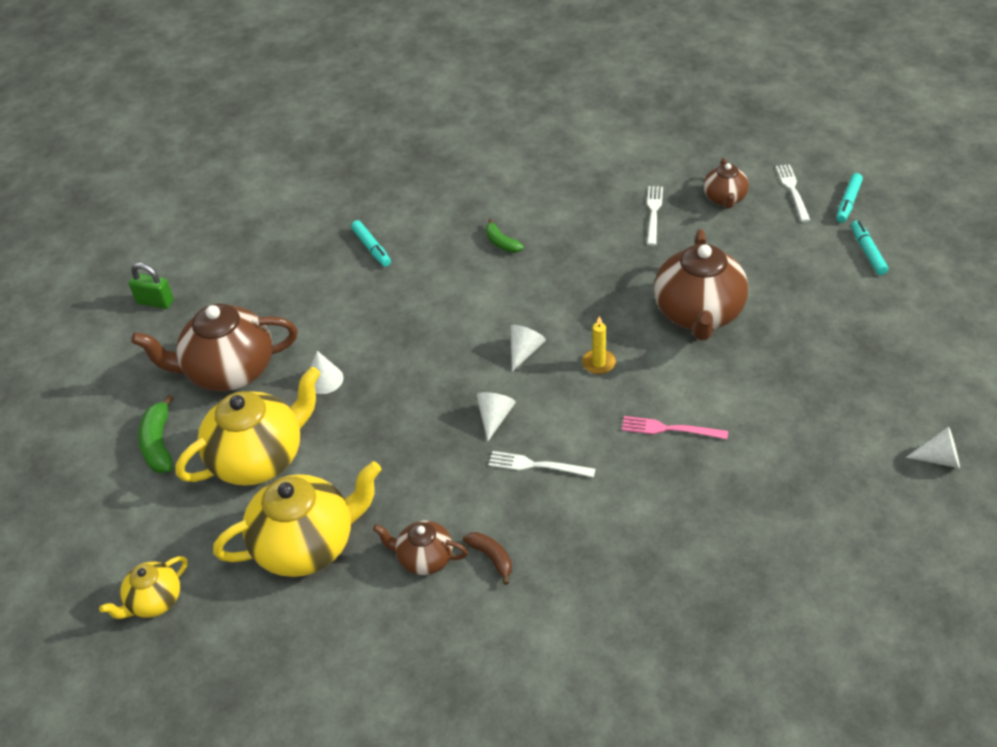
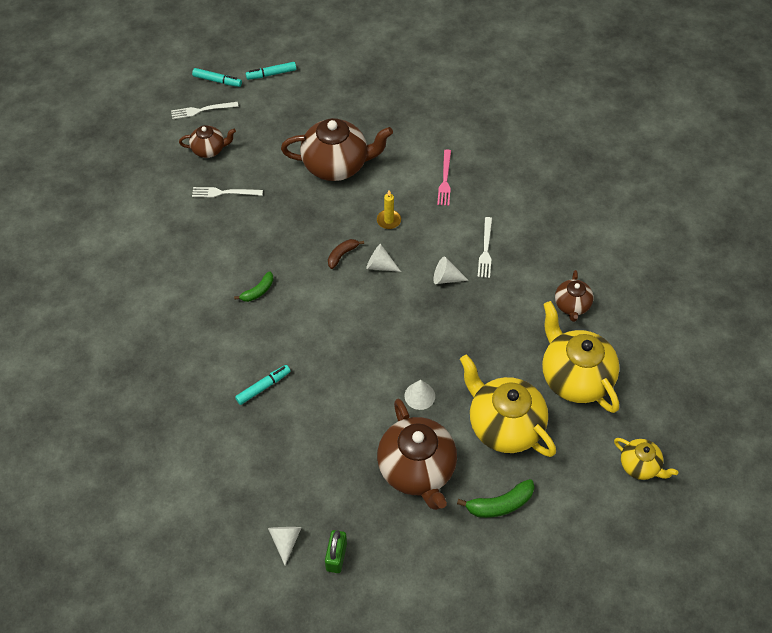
camera: 100 degrees left, 10 degrees up
brown banana [463,532,512,585] -> brown banana moved to [328,239,364,269]
white cone [906,426,960,468] -> white cone moved to [268,527,302,565]

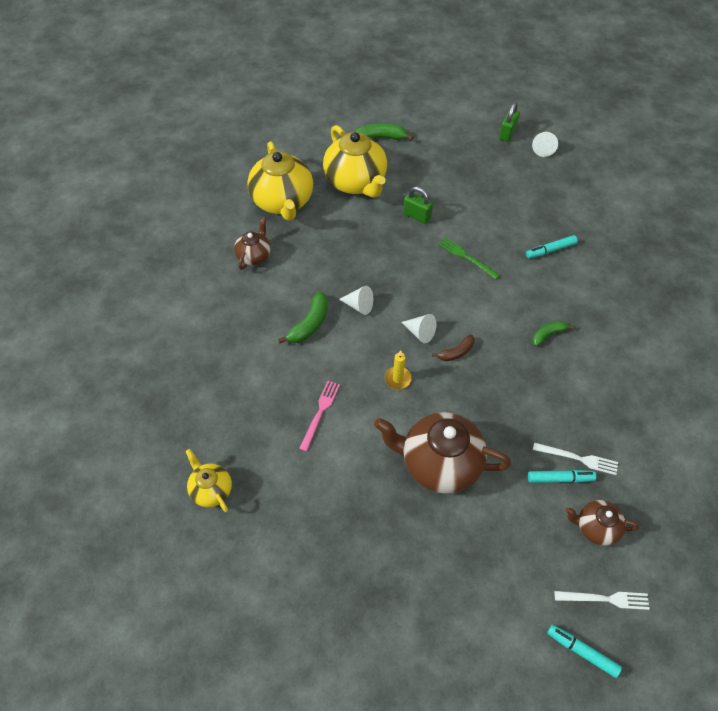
camera: 165 degrees left, 0 degrees up
turquoise marker [246,62,296,80] -> turquoise marker moved to [528,470,596,483]
brown teapot [377,399,457,510] -> none
white cone [404,380,435,410] -> green padlock [403,187,433,224]
white fork [478,217,492,278] -> green banana [278,291,328,344]
yellow teapot [614,438,678,480] -> yellow teapot moved to [185,449,232,512]
none -> green fork [438,237,500,279]

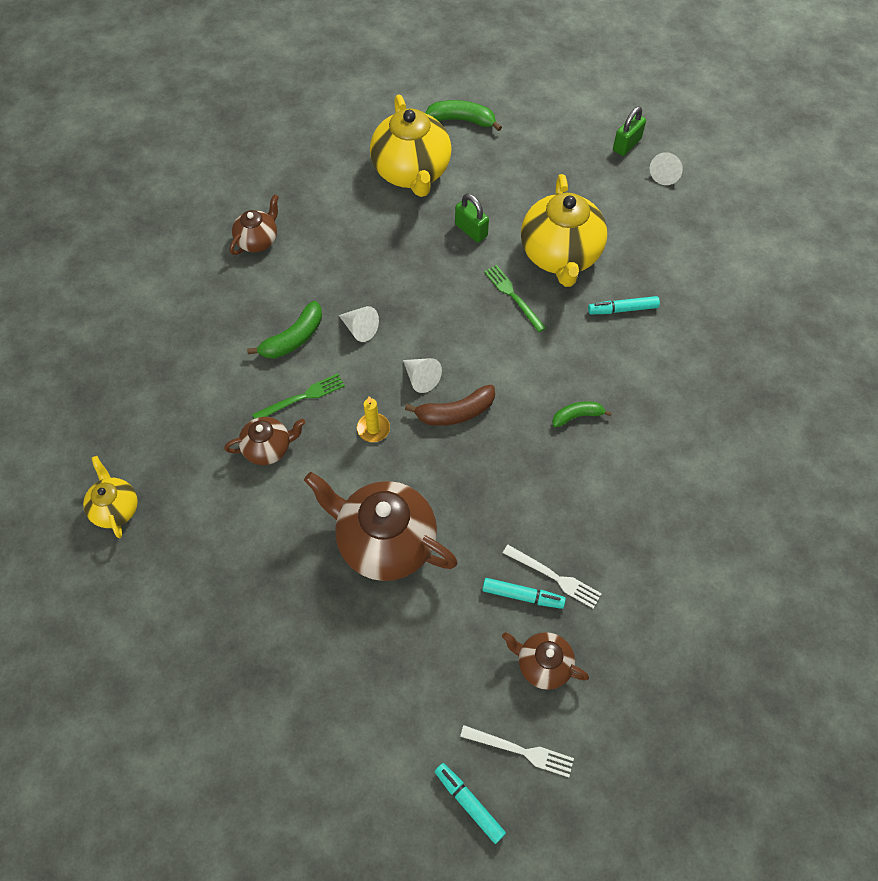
camera: 15 degrees right, 5 degrees up
yellow teapot [247,141,313,221] -> yellow teapot moved to [521,174,607,287]
pink fork [299,381,340,452] -> brown teapot [224,417,305,465]
brown banana [432,334,475,361] -> brown banana [405,385,495,426], size x1.52
none -> green fork [252,373,345,419]

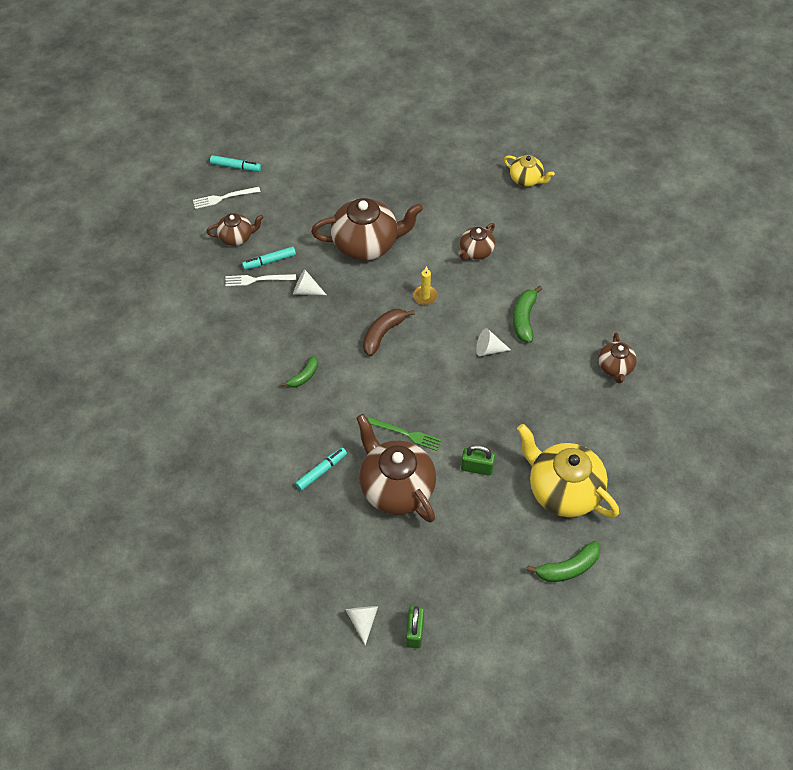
camera: 145 degrees right, 5 degrees down
green fork [252,373,345,419] -> none
white cone [403,358,442,393] -> white cone moved to [293,270,327,295]
yellow teapot [521,174,607,287] -> brown teapot [356,414,436,523]

